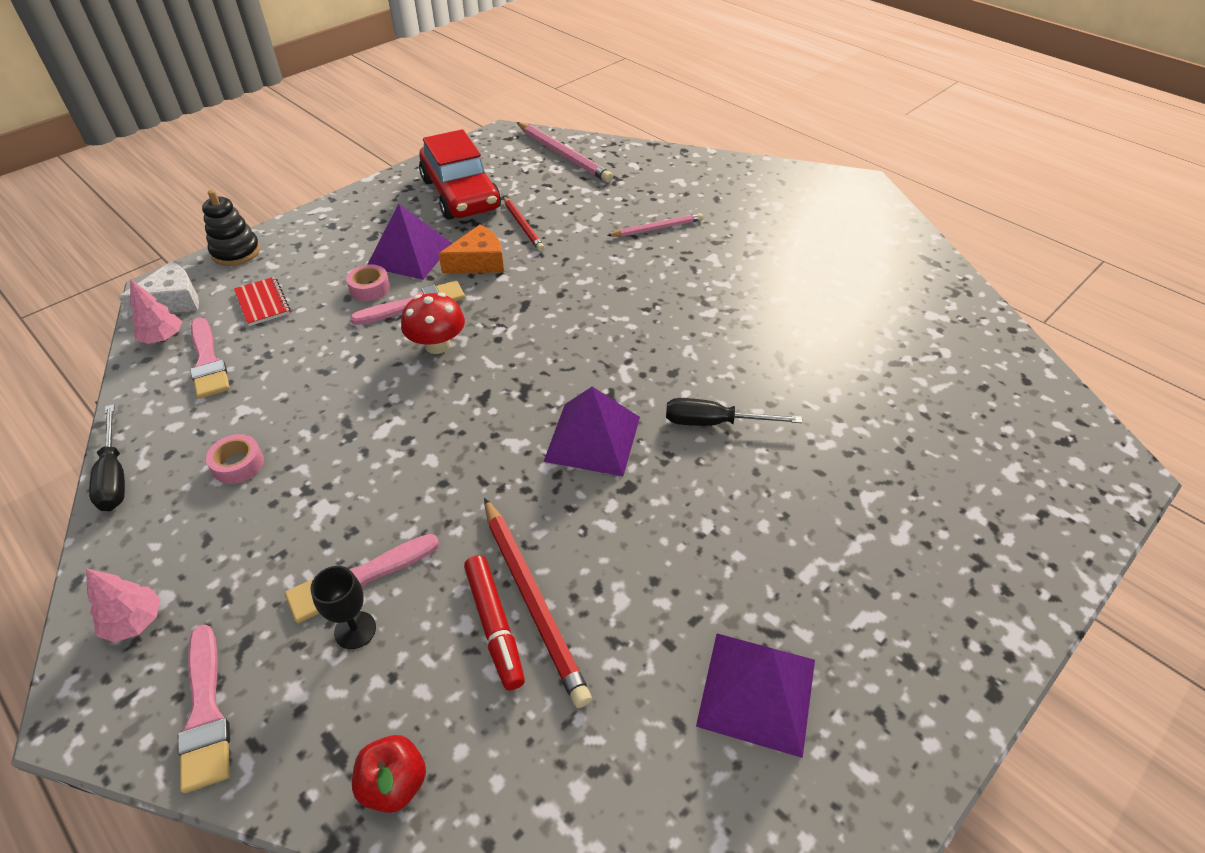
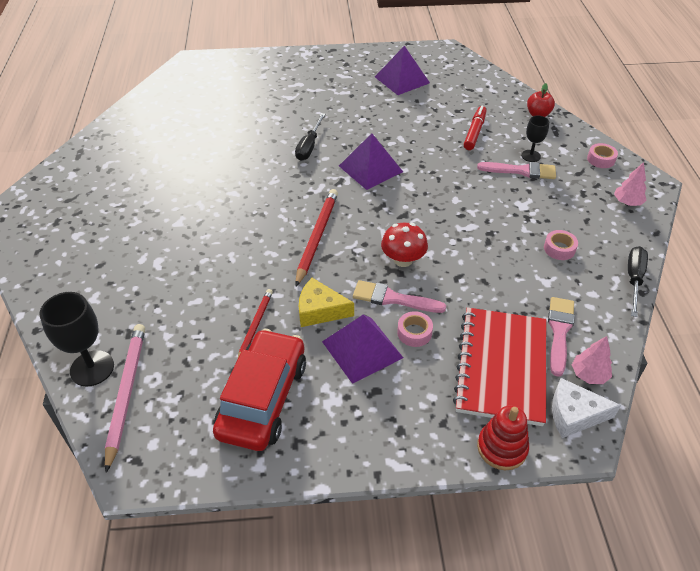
camera: 140 degrees left, 0 degrees up
pink brush [178,624,230,793] -> pink tape [587,143,618,168]
black stacking toy [202,190,260,266] -> red stacking toy [477,405,529,470]
red notebook [234,277,290,326] -> red notebook [453,307,546,426], size x2.27
orange cheese [439,224,504,273] -> yellow cheese [299,278,354,327]
red pencil [484,498,592,708] -> red pencil moved to [295,189,338,286]
pink pencil [607,213,703,237] -> none
black screwdriver [666,398,802,426] -> black screwdriver turned 60 degrees clockwise [295,113,325,161]
none -> black goblet [40,292,114,387]

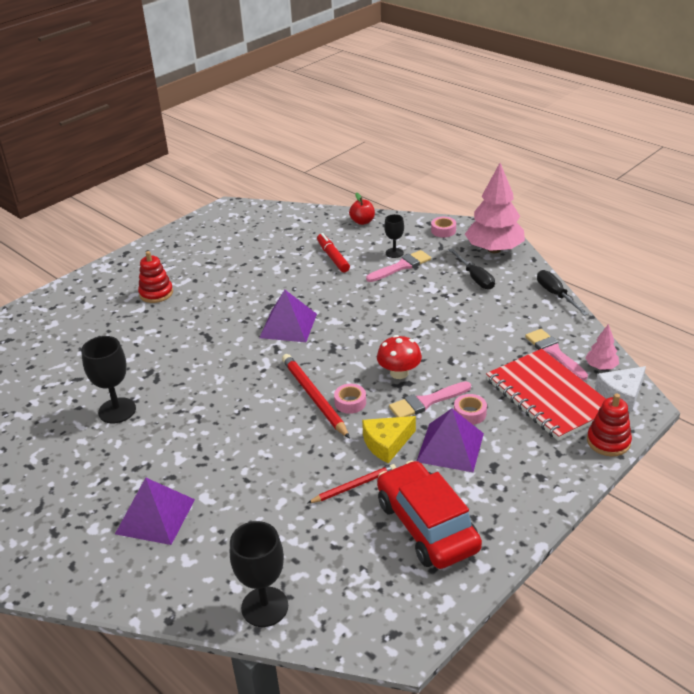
camera: 40 degrees left, 10 degrees down
pink pencil [105,324,145,473] -> none
red pencil [237,289,273,360] -> red pencil turned 90 degrees clockwise [308,464,396,503]
black screwdriver [295,113,325,161] -> black screwdriver moved to [449,249,495,290]
purple pyramid [375,46,430,95] -> purple pyramid moved to [115,478,195,545]
pink tape [544,230,578,260] -> pink tape moved to [334,384,366,414]
pink tree [614,162,647,206] -> pink tree [465,163,525,253], size x2.15
none -> black goblet [81,336,136,424]
none -> red stacking toy [138,251,173,303]

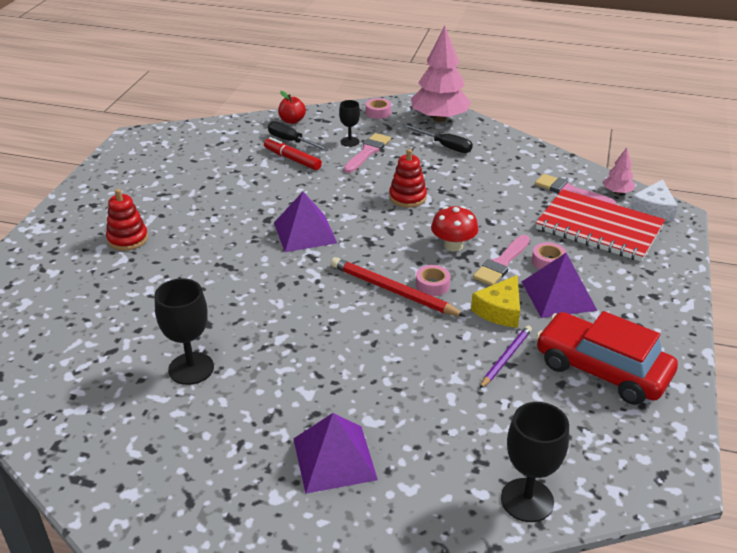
camera: 30 degrees left, 0 degrees up
red pencil [308,464,396,503] -> purple pencil [480,325,532,388]
black screwdriver [537,270,588,316] -> black screwdriver moved to [268,121,330,151]
red stacking toy [587,394,632,456] -> red stacking toy moved to [389,149,427,208]

